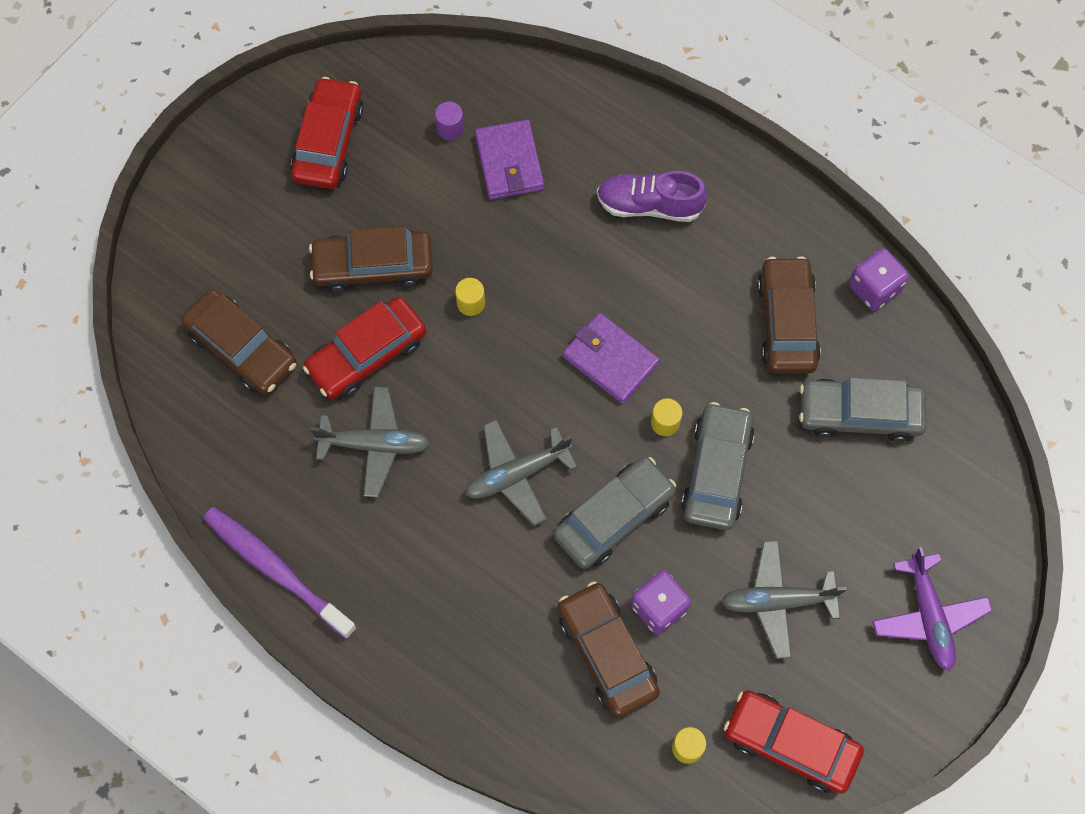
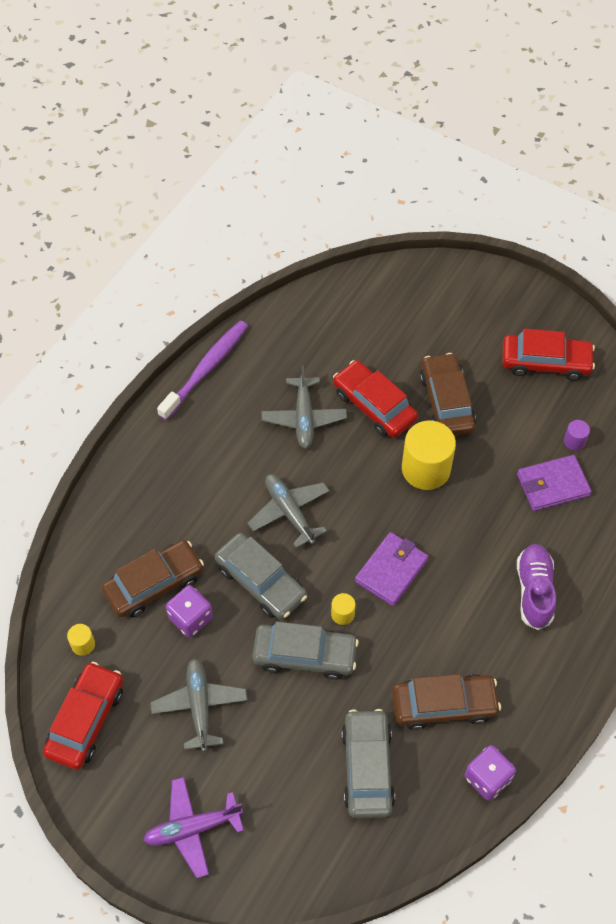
camera: 85 degrees right, 10 degrees down
brown car [181,289,297,395] -> none
yellow cylinder [455,278,485,316] -> yellow cylinder [402,420,456,490], size x2.22

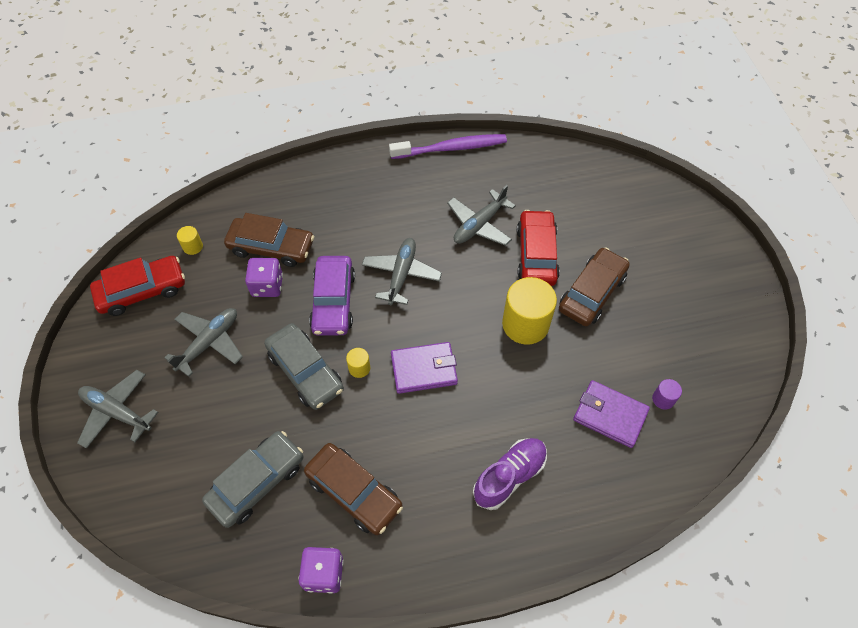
camera: 45 degrees right, 0 degrees up
purple plane [143,777,244,878] -> grey plane [77,370,158,449]
grey car [215,533,307,620] -> purple car [309,256,355,336]
red car [502,329,595,381] -> none

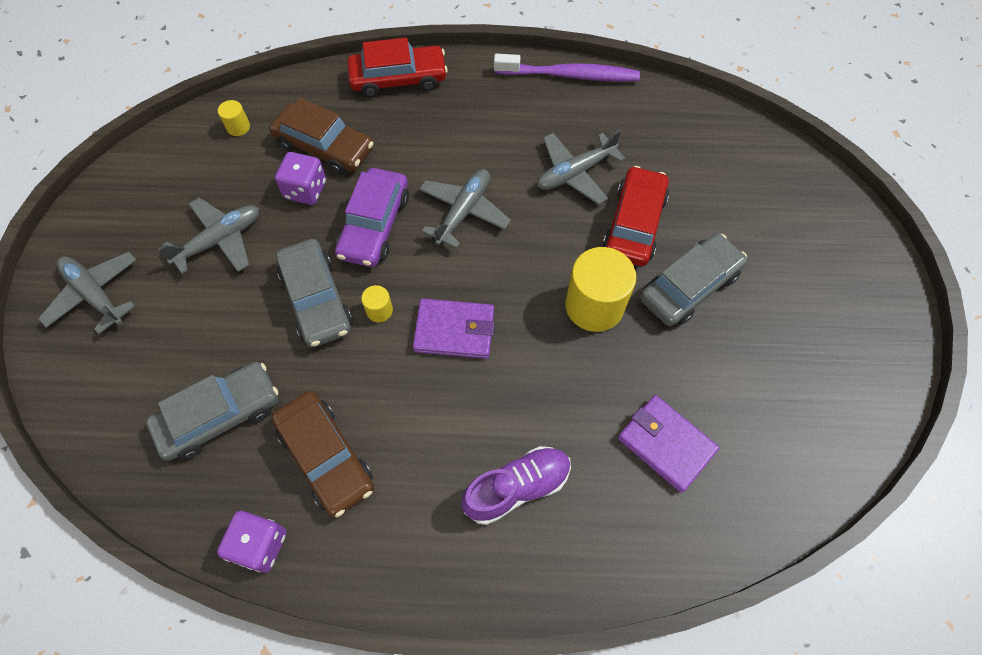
camera: 15 degrees right, 5 degrees up
red car [90,256,185,316] -> red car moved to [347,38,448,98]
brown car [559,247,630,326] -> grey car [640,233,747,326]
purple cylinder [652,379,682,409] -> none

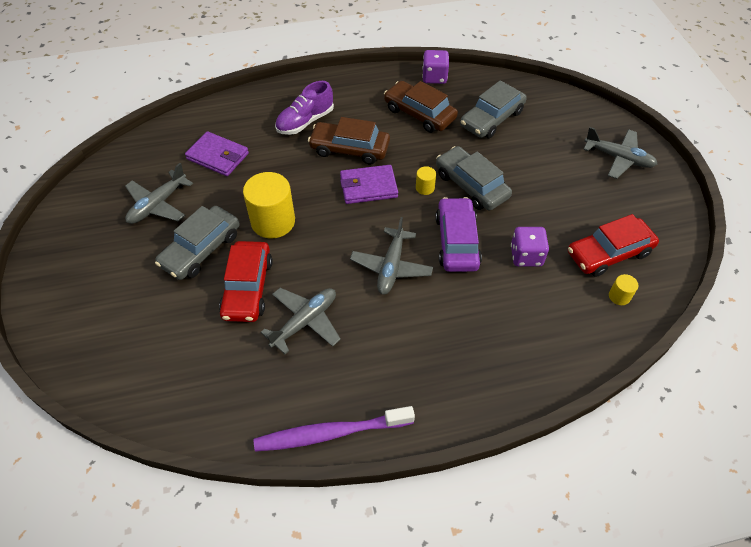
camera: 165 degrees right, 10 degrees down
grey plane [158,198,259,274] -> grey plane moved to [125,163,193,224]
brown car [269,98,374,175] -> brown car moved to [308,117,390,165]
red car [347,38,448,98] -> red car moved to [568,214,659,277]

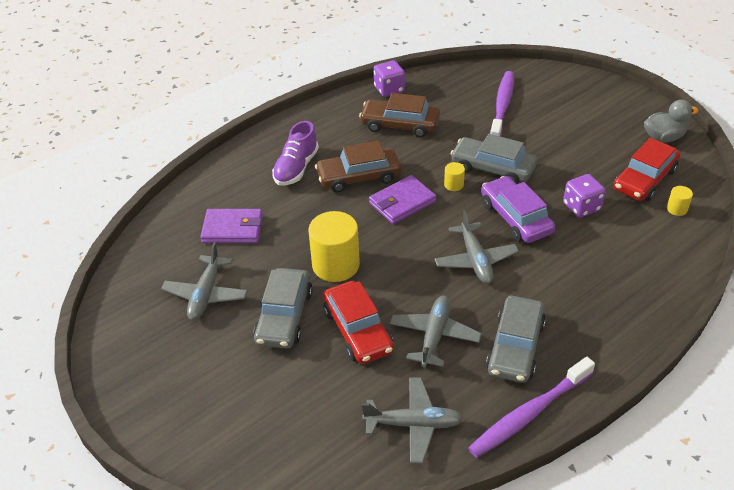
camera: 25 degrees left, 10 degrees down
grey car [460,80,527,138] -> grey car moved to [486,296,546,383]
grey plane [583,127,657,179] -> grey plane moved to [362,377,463,463]
none -> purple toothbrush [490,71,514,137]
none -> grey duck [644,100,698,142]

